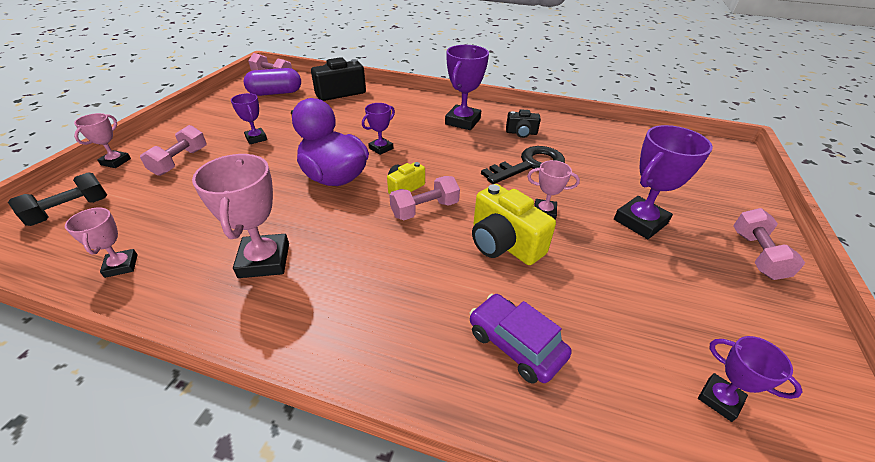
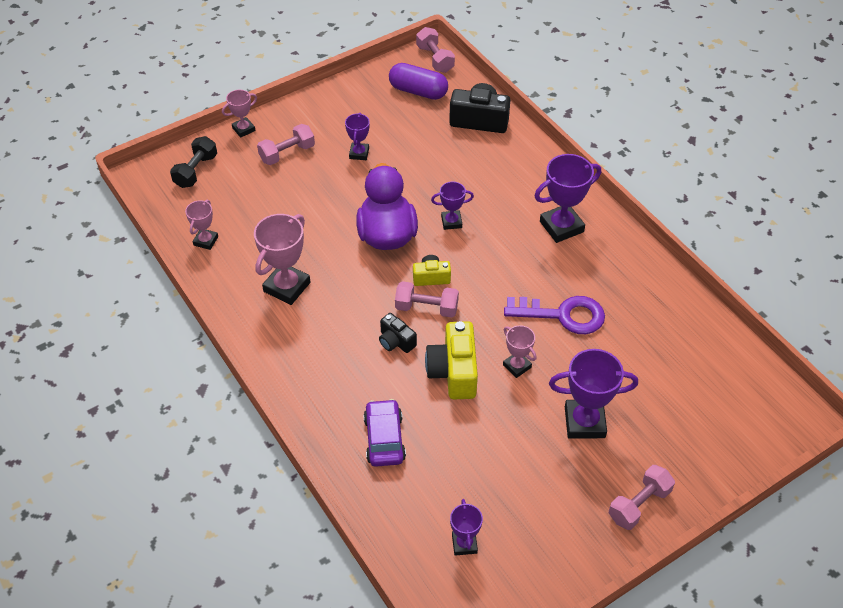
camera: 40 degrees right, 10 degrees up
black dumbbell [8,172,107,226] -> black dumbbell turned 60 degrees counterclockwise [170,136,217,188]
black key [481,146,565,184] -> purple key [504,296,605,334]
black camera [506,109,541,138] -> black camera moved to [379,313,417,353]

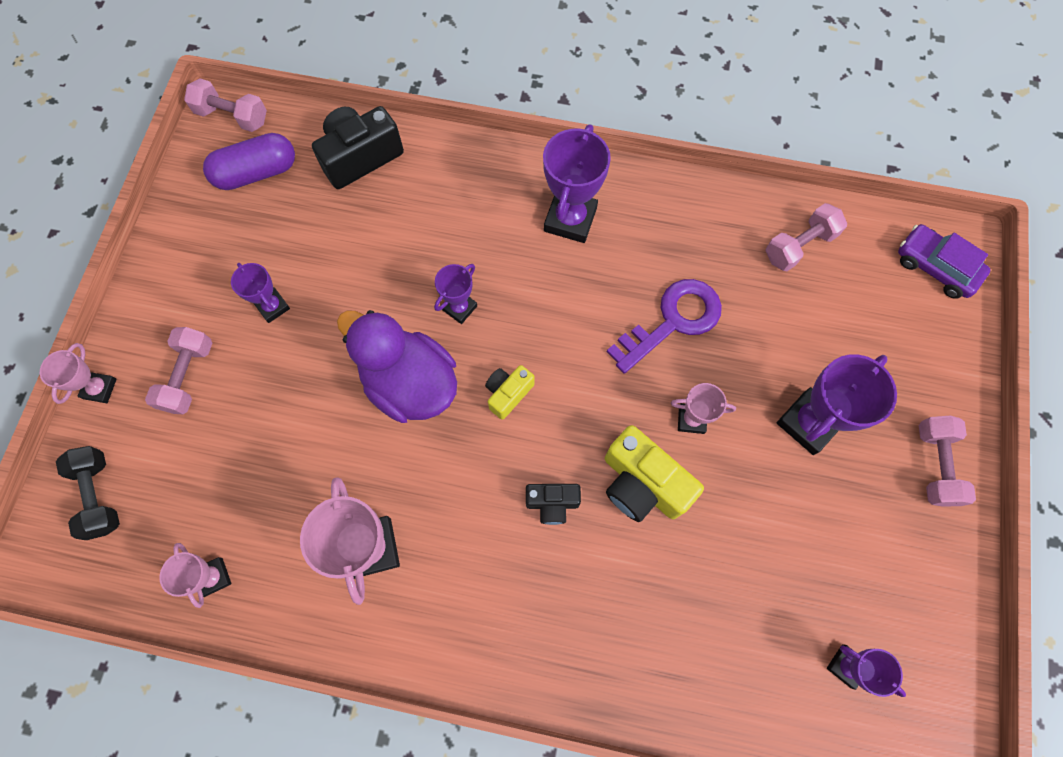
camera: 45 degrees left, 20 degrees up
purple car [363,399,406,467] -> purple car moved to [898,224,991,299]
pink dumbbell [395,281,459,318] -> pink dumbbell moved to [765,203,847,271]

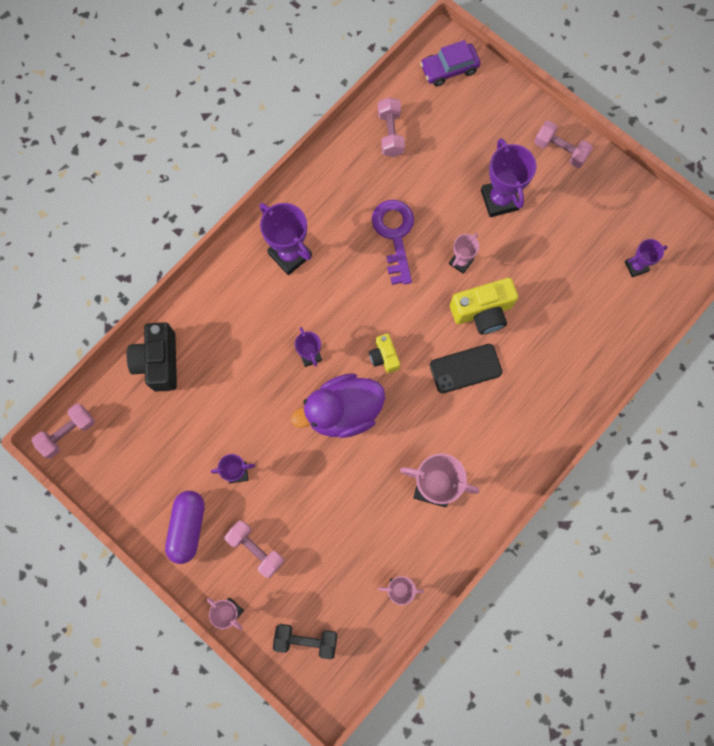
camera: 60 degrees left, 5 degrees up
purple capsule [203,133,295,190] -> purple capsule moved to [165,491,205,564]
black camera [526,484,581,525] -> black phone [430,344,502,394]

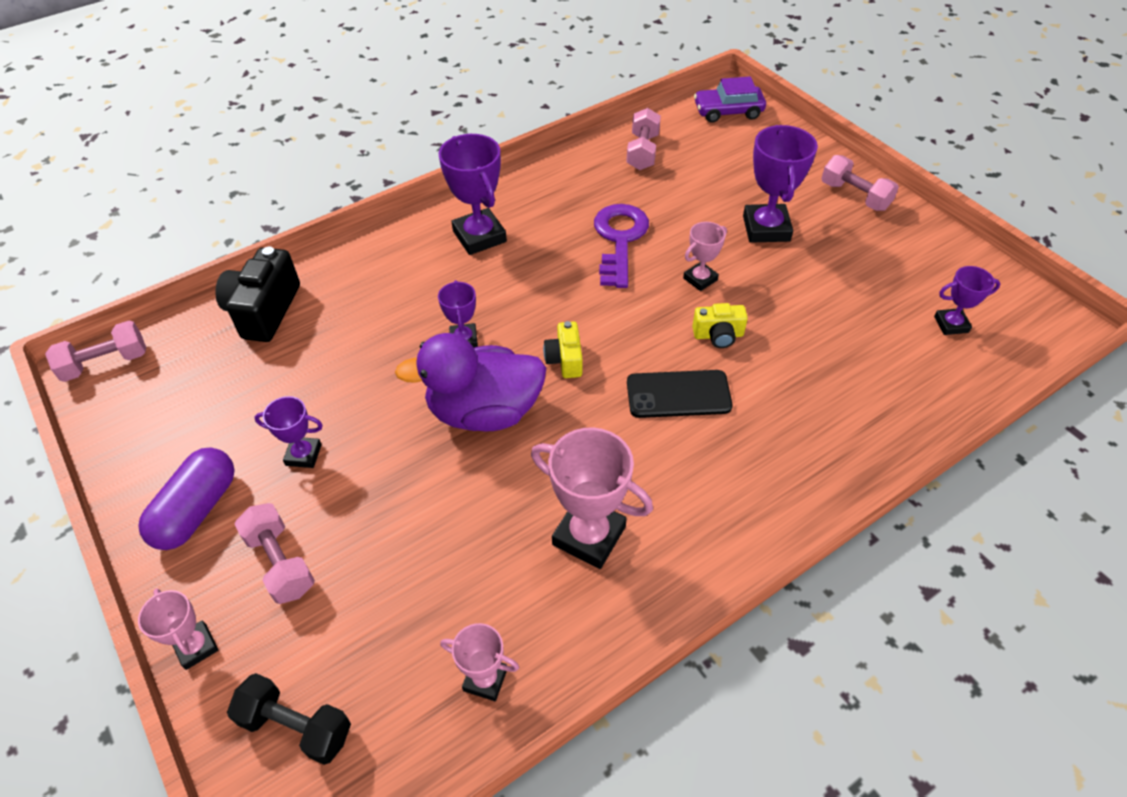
camera: 15 degrees right, 25 degrees down
yellow camera [450,278,518,335] -> yellow camera [692,303,748,348], size x0.57

